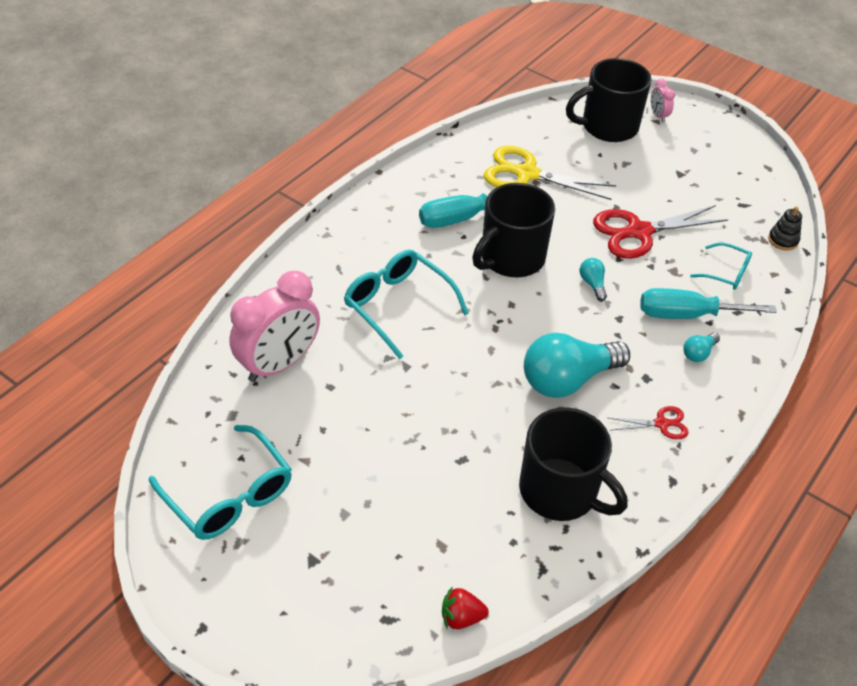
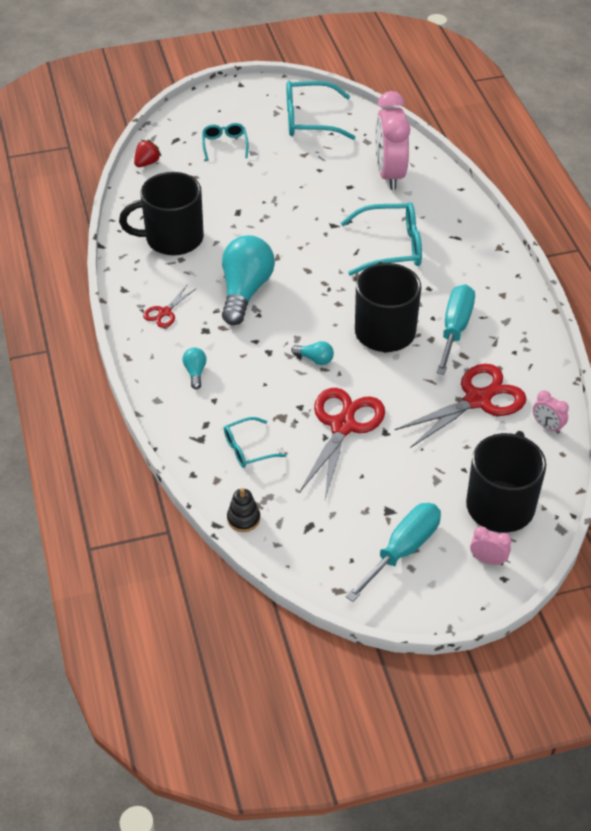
camera: 130 degrees right, 0 degrees up
yellow scissors [484,146,616,200] -> red scissors [395,364,527,448]
turquoise screwdriver [640,288,777,319] -> turquoise screwdriver moved to [345,503,441,602]
none -> turquoise glasses [202,123,249,161]
none -> pink clock [533,390,569,434]

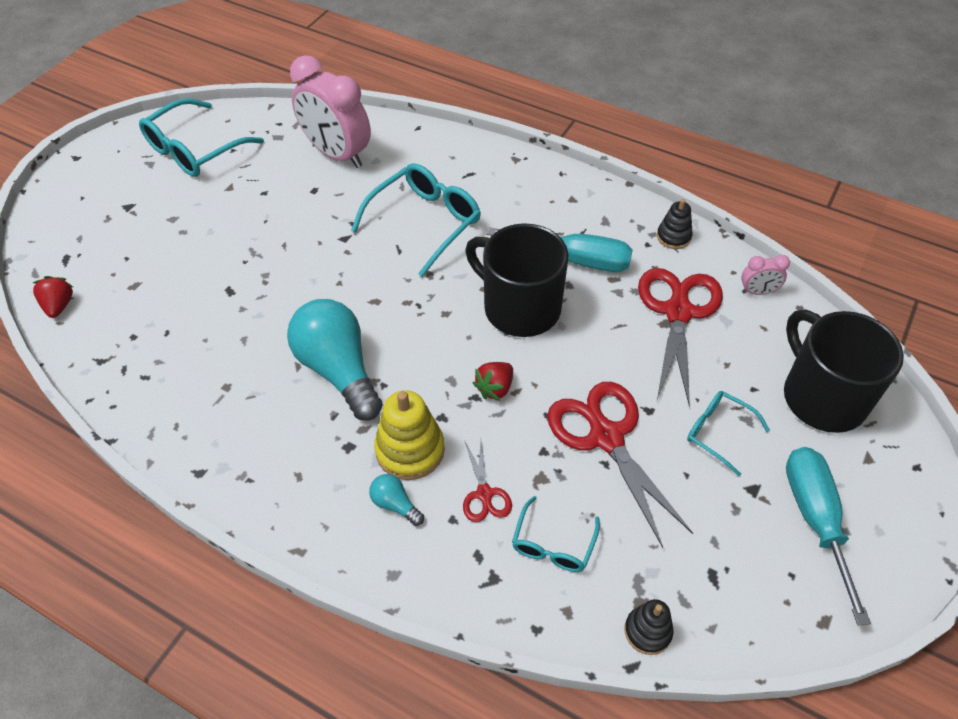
camera: 45 degrees left, 5 degrees up
black mug [119,172,204,255] -> none
red scissors [143,285,197,328] -> red scissors moved to [463,439,512,522]
turquoise glasses [202,123,249,161] -> turquoise glasses moved to [687,391,770,476]
turquoise light bulb [291,341,334,365] -> red strawberry [473,362,513,401]
turquoise screwdriver [437,284,475,375] -> turquoise screwdriver turned 135 degrees clockwise [487,227,633,272]
pink clock [470,526,511,565] -> none
none -> yellow stacking toy [374,390,445,480]
none -> black stacking toy [657,199,693,249]

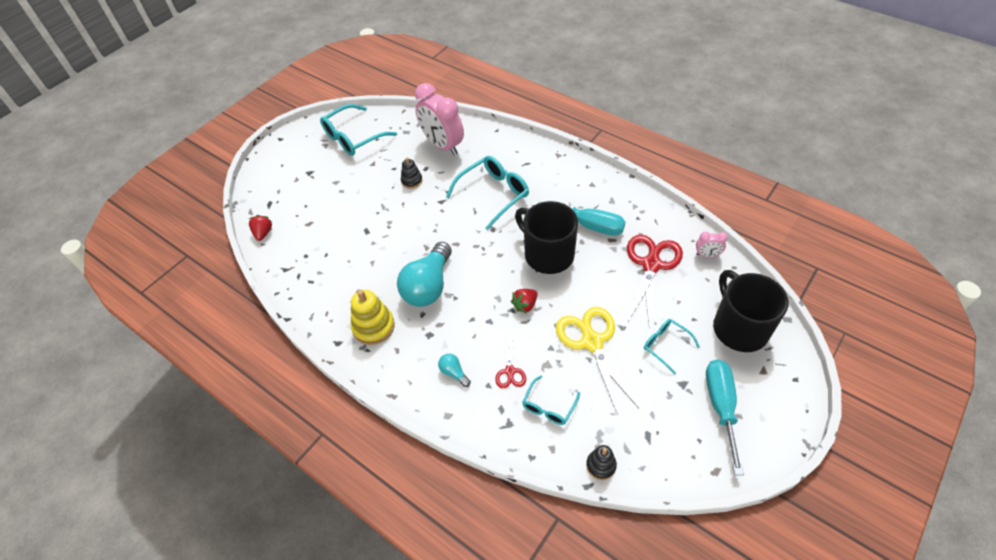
camera: 10 degrees right, 0 degrees up
turquoise light bulb [287,299,383,421] -> turquoise light bulb turned 135 degrees counterclockwise [397,242,452,307]
yellow stacking toy [374,390,445,480] -> yellow stacking toy moved to [351,290,395,345]
red scissors [547,382,693,548] -> yellow scissors [556,307,639,415]
black stacking toy [657,199,693,249] -> black stacking toy moved to [401,157,423,189]

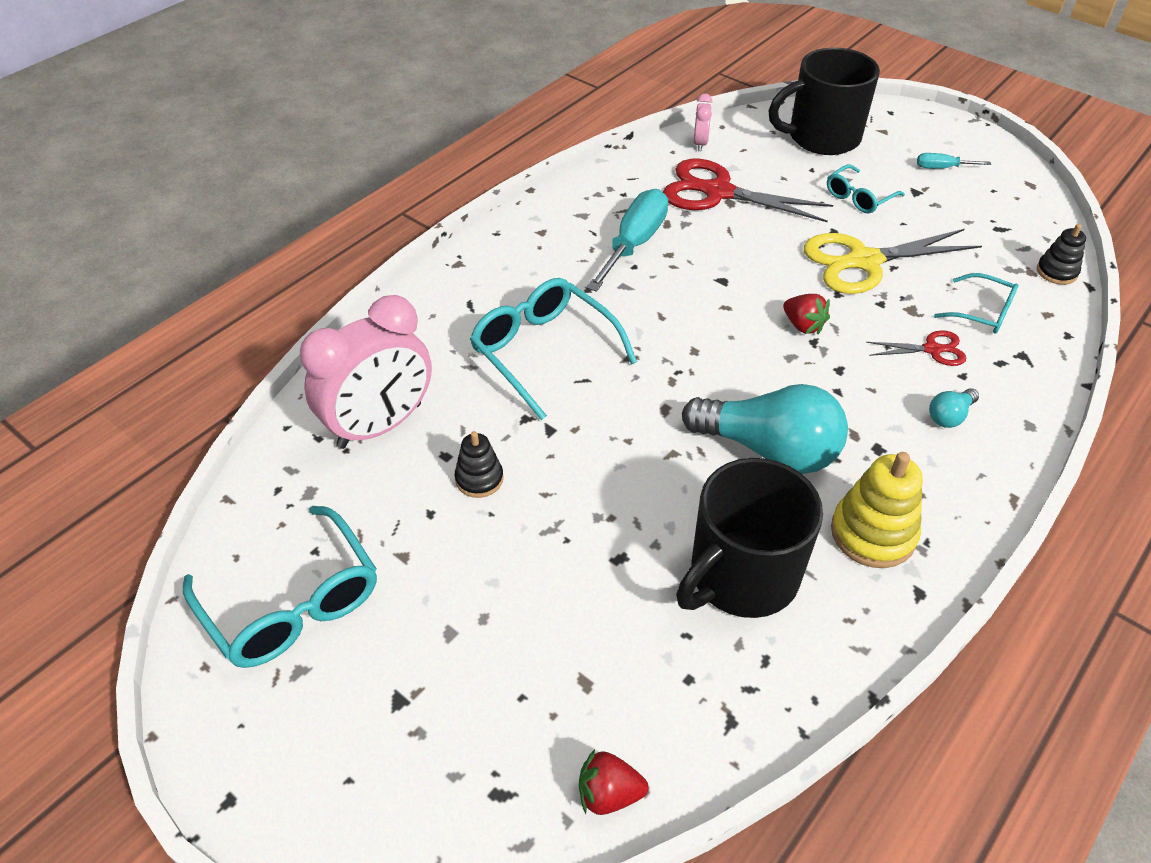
camera: 90 degrees left, 5 degrees down
black mug [515,201,578,274] -> black mug moved to [676,458,823,618]
turquoise screwdriver [706,359,744,475] -> turquoise screwdriver [917,153,991,169], size x0.49

